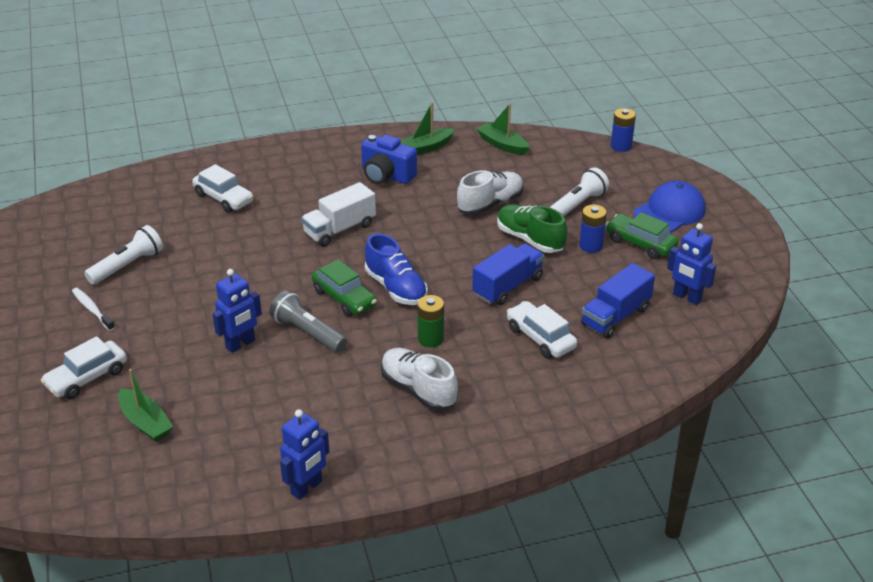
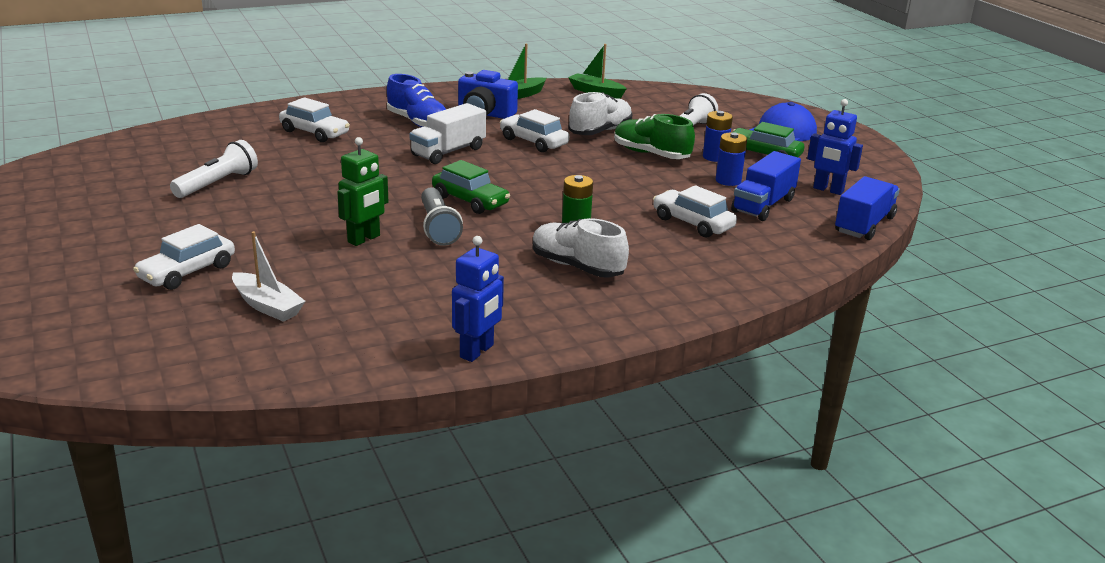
camera: 10 degrees left, 10 degrees down
white toothbrush [72,288,115,331] -> none
green boat [118,369,173,442] -> white boat [232,231,305,322]
blue robot [212,269,262,353] -> green robot [337,137,389,246]
grey flashlight [269,290,347,352] -> grey flashlight turned 135 degrees counterclockwise [421,188,463,246]
blue shoe [365,233,428,305] -> blue shoe moved to [387,74,446,127]
blue truck [472,243,544,305] -> blue truck moved to [835,176,900,240]
blue battery [611,108,636,152] -> blue battery moved to [716,132,747,186]
none -> white car [500,109,569,152]

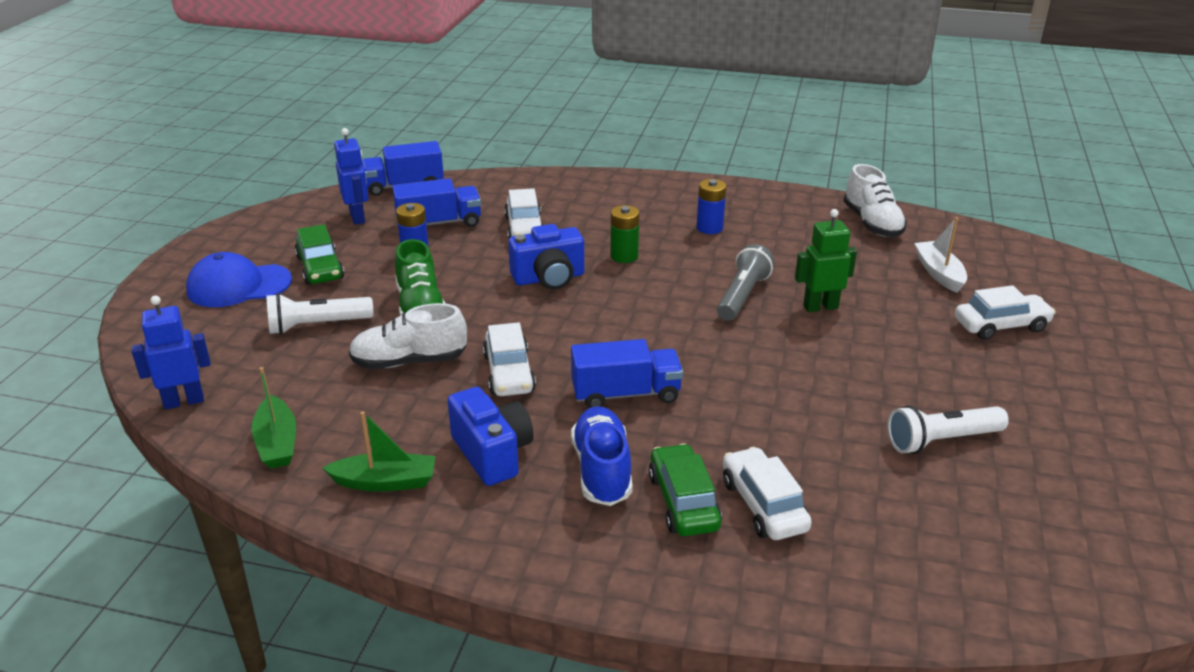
camera: 140 degrees left, 5 degrees up
white truck [409,103,486,164] -> blue truck [571,339,683,408]
green car [432,160,510,214] -> green car moved to [649,443,722,536]
blue robot [452,236,504,362] -> blue robot moved to [132,295,211,409]
white shoe [533,218,629,278] -> white shoe moved to [843,164,907,237]
blue battery [703,111,733,162] -> blue battery moved to [697,179,726,234]
none -> blue camera [508,224,584,290]

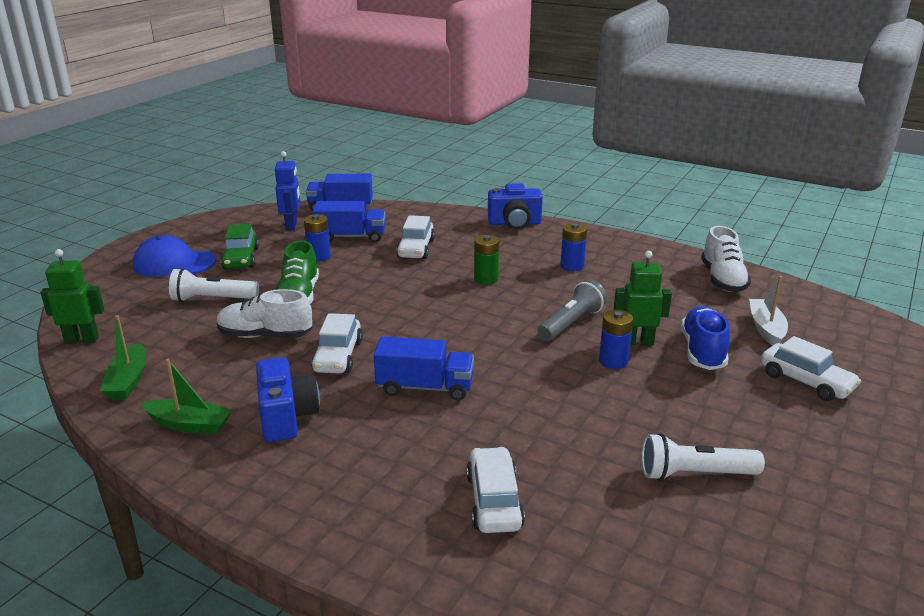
camera: 15 degrees right, 5 degrees down
blue robot [132,295,211,409] -> green robot [40,249,104,344]
blue camera [508,224,584,290] -> blue camera moved to [488,183,543,229]
blue shoe [571,406,633,506] -> blue shoe moved to [681,306,730,370]
green car [649,443,722,536] -> none
white car [955,285,1056,340] -> white car turned 45 degrees clockwise [761,336,861,401]
none -> blue battery [599,310,633,369]

